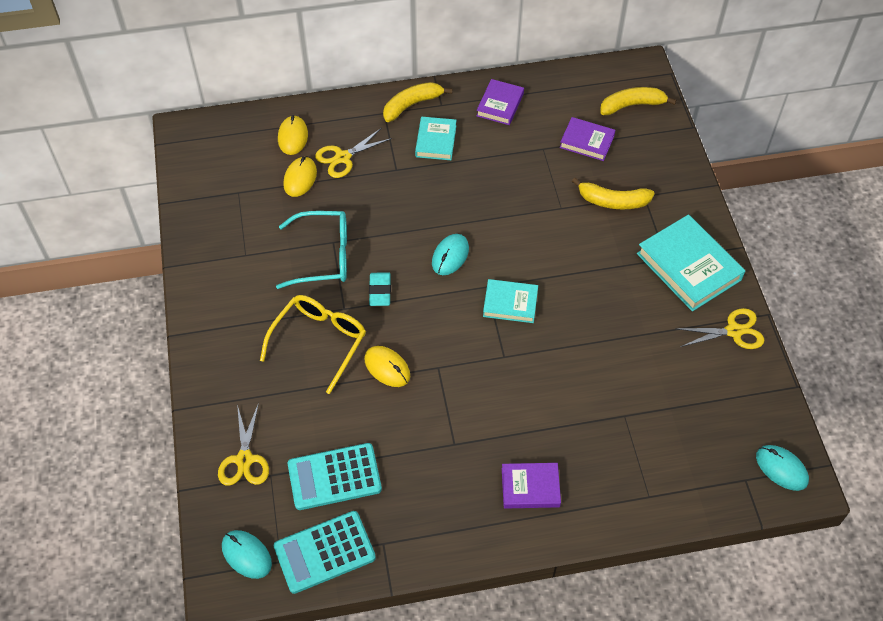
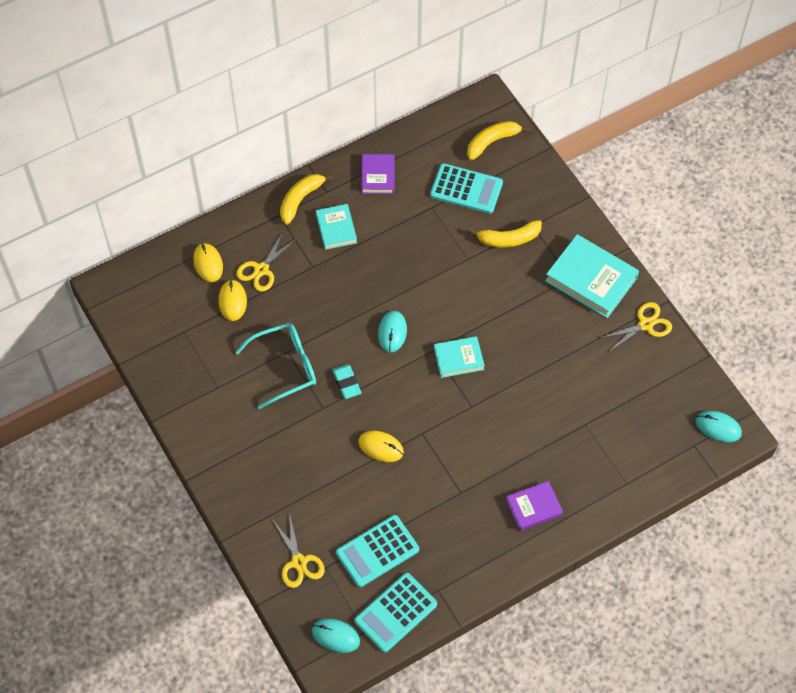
camera: 20 degrees left, 5 degrees up
yellow glasses [260,295,366,394] -> none
purple book [560,117,615,161] -> turquoise calculator [430,163,503,214]

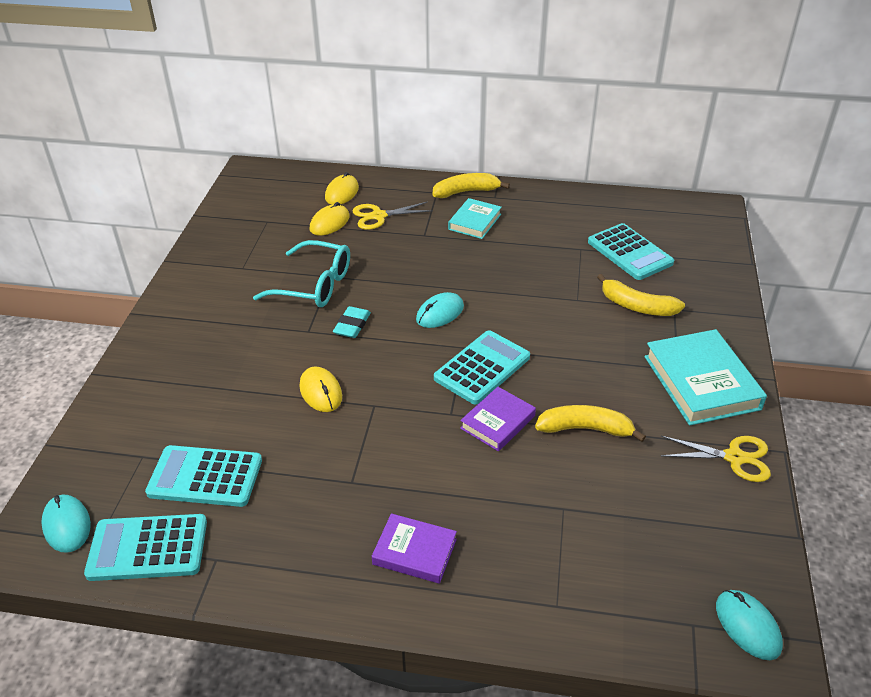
camera: 40 degrees right, 20 degrees down
yellow scissors [272,513,325,588] -> none
purple book [361,154,395,194] -> purple book moved to [460,387,536,451]
turquoise book [434,336,485,378] -> turquoise calculator [434,330,530,405]
yellow banana [467,121,529,160] -> yellow banana moved to [535,405,646,442]

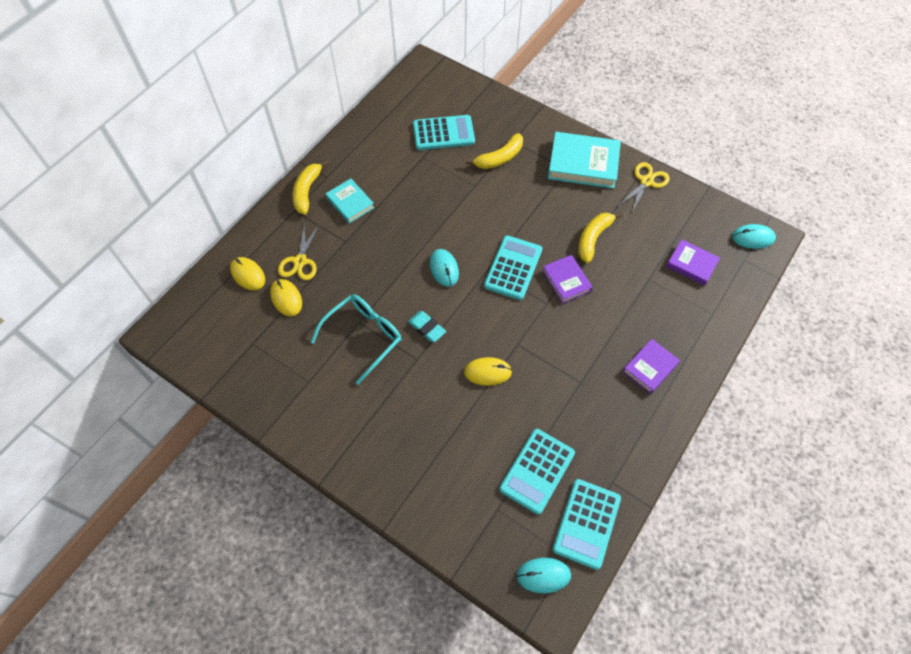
camera: 65 degrees left, 20 degrees up
turquoise calculator [434,330,530,405] -> turquoise calculator turned 45 degrees clockwise [484,235,542,300]
none -> purple book [666,239,720,285]

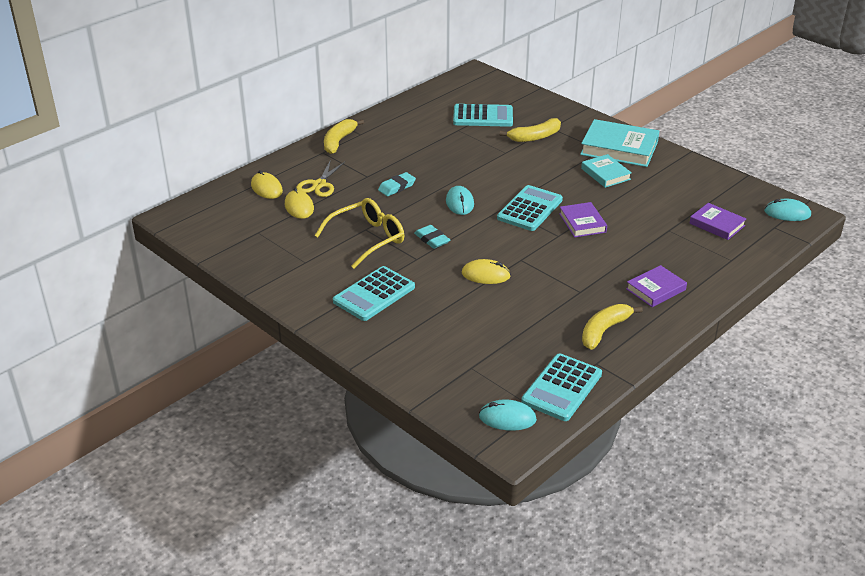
camera: 10 degrees right, 25 degrees down
turquoise glasses [311,294,402,385] -> yellow glasses [315,198,404,269]
turquoise book [326,179,375,223] -> turquoise book moved to [581,154,632,188]
turquoise calculator [499,429,575,515] -> turquoise calculator moved to [333,266,415,321]
yellow banana [578,212,622,263] -> yellow banana moved to [582,304,643,350]
yellow scissors [619,162,670,212] -> none
none -> turquoise eraser [378,172,416,196]

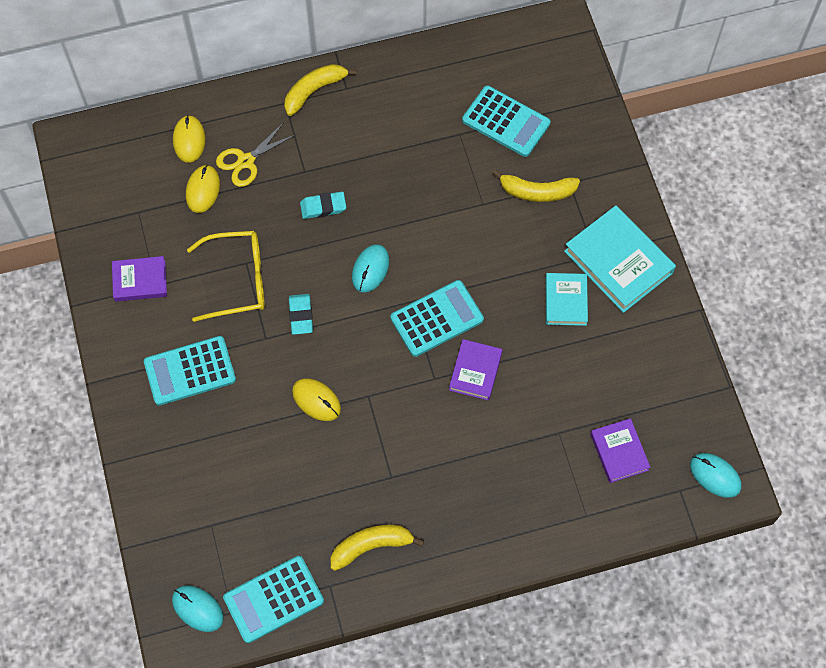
camera: 30 degrees right, 30 degrees up
purple book [626,265,687,307] -> purple book moved to [112,256,167,302]

